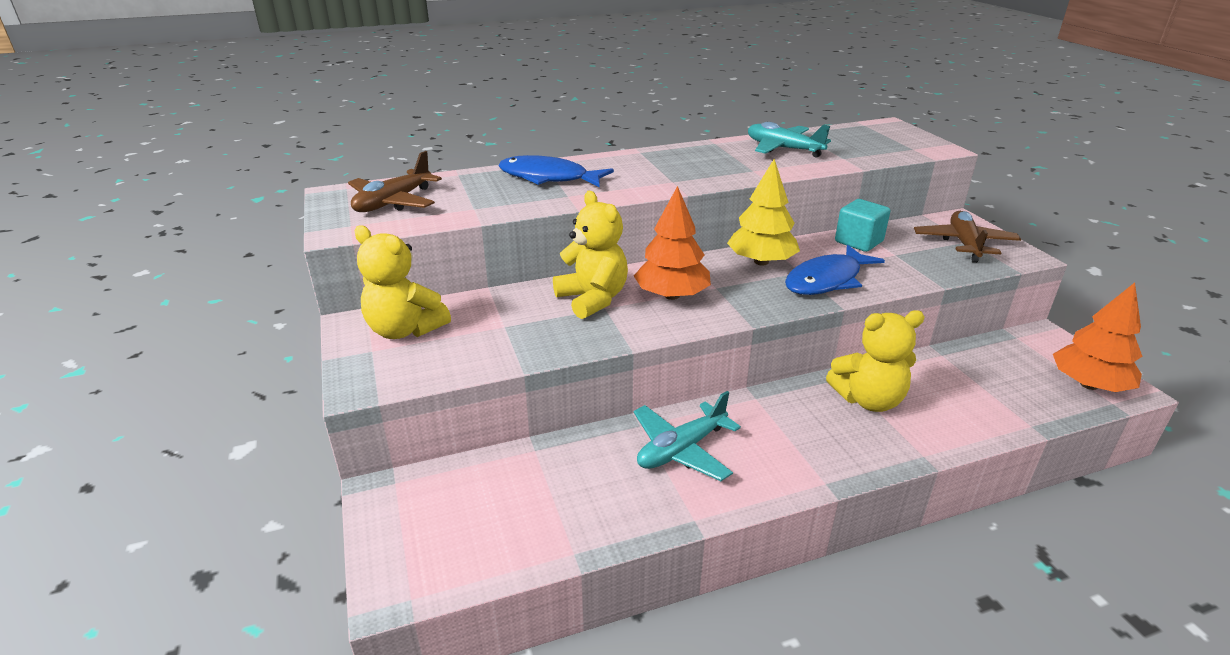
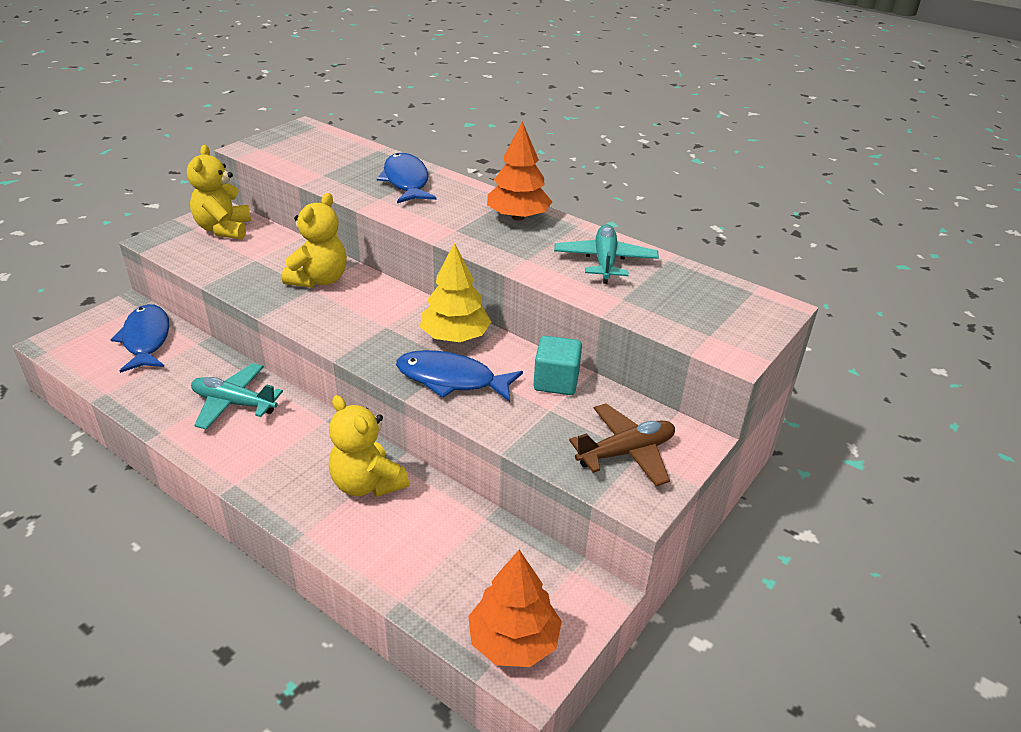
camera: 55 degrees right, 5 degrees up
brown plane [348,151,442,212] -> none
orange tree [634,186,711,300] -> orange tree moved to [487,121,552,221]
none -> blue fish [111,304,169,373]

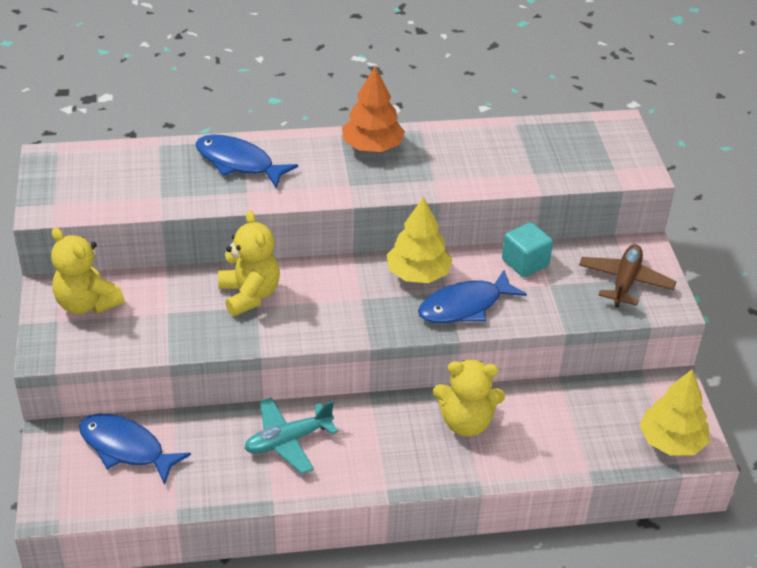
camera: 45 degrees left, 5 degrees up
orange tree [468,550,562,667] -> yellow tree [639,370,710,456]
turquoise plane [554,224,659,284] -> none

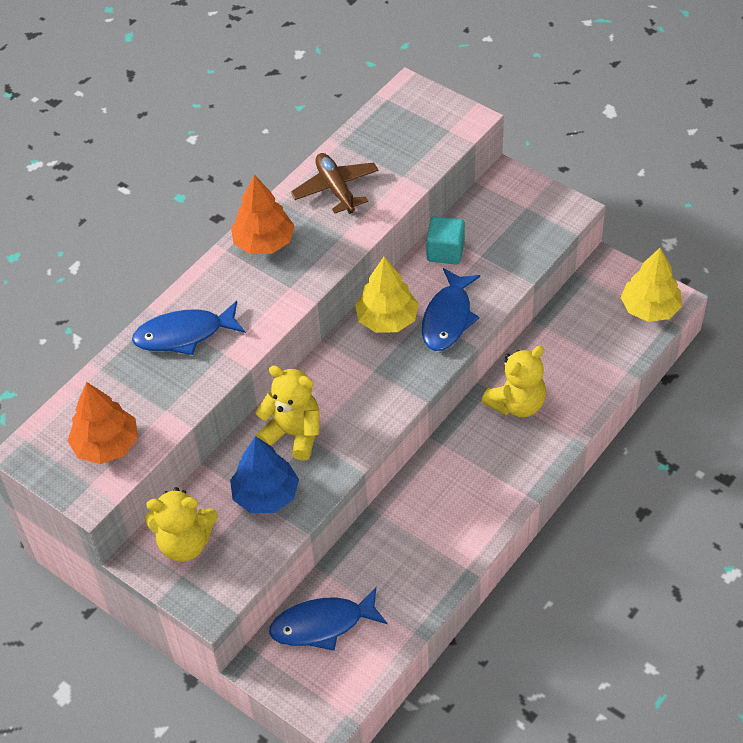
camera: 40 degrees left, 10 degrees up
turquoise plane [244,397,338,474] -> none
brown plane [579,244,676,307] -> brown plane moved to [291,153,379,214]
none -> orange tree [68,382,138,464]
none -> blue tree [230,436,299,513]

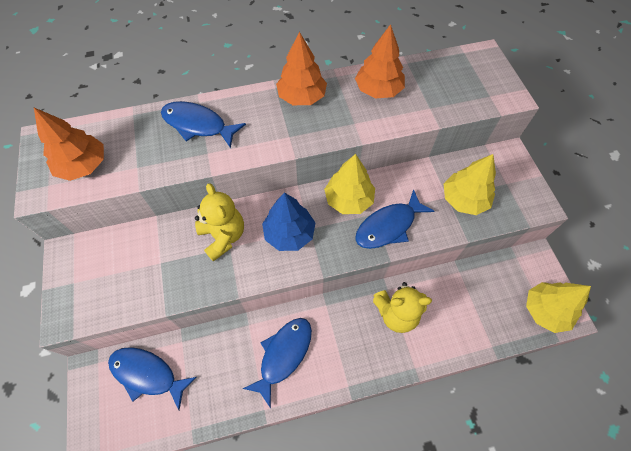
camera: 35 degrees right, 10 degrees up
yellow teddy bear [145,487,218,562] -> none
blue tree [230,436,299,513] -> blue tree moved to [262,192,315,251]
brown plane [291,153,379,214] -> orange tree [355,24,405,98]
turquoise cube [426,216,465,265] -> none
none -> blue fish [242,318,312,408]
none -> yellow tree [444,154,496,215]

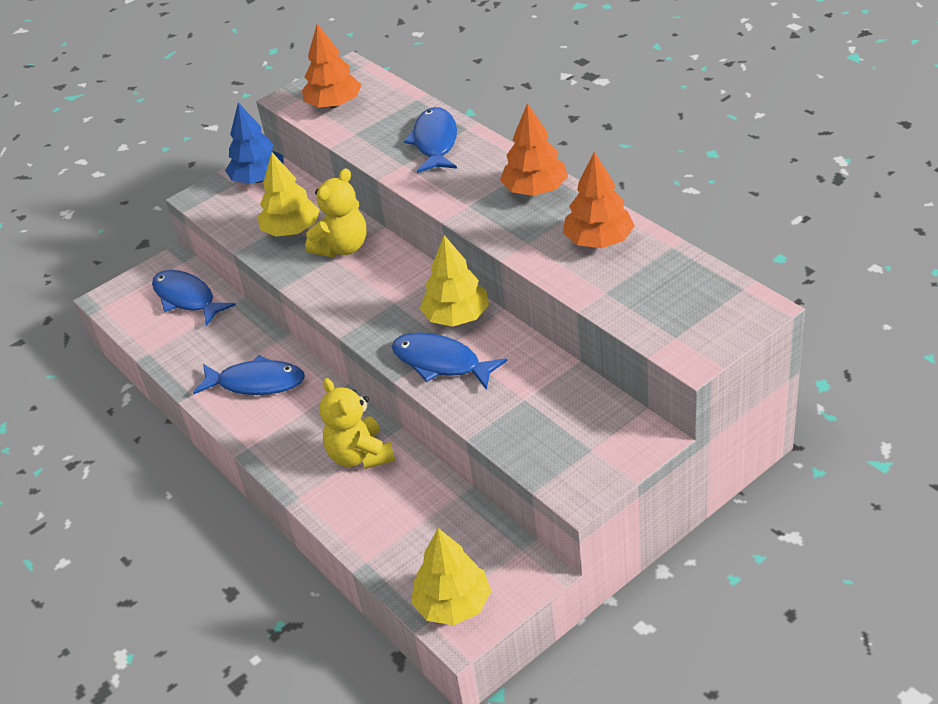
camera: 70 degrees right, 20 degrees down
blue fish [108,347,197,410] -> blue fish turned 45 degrees counterclockwise [152,270,236,326]
blue tree [262,192,315,251] -> blue tree moved to [225,103,284,184]
yellow tree [444,154,496,215] -> yellow tree moved to [258,152,320,237]

